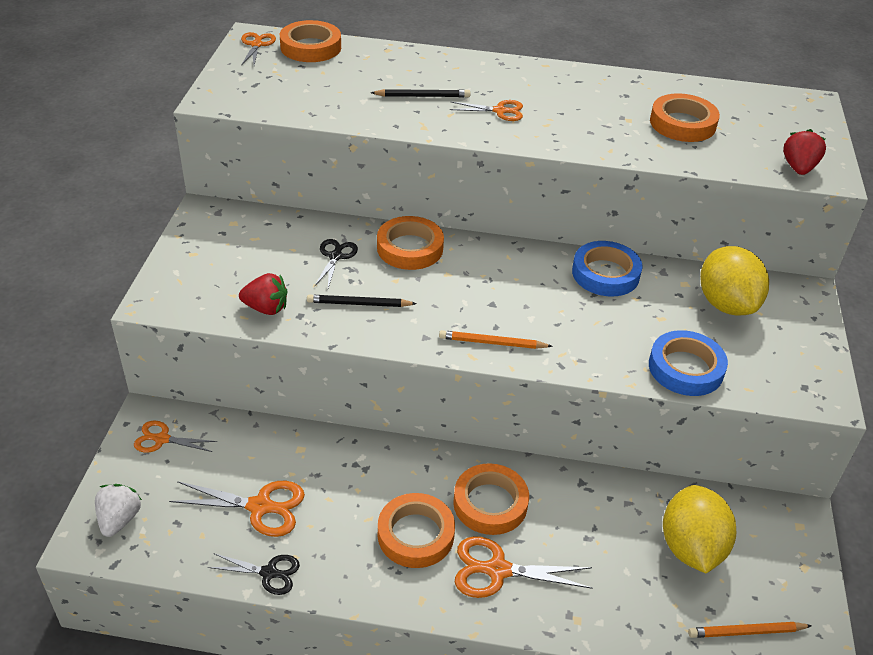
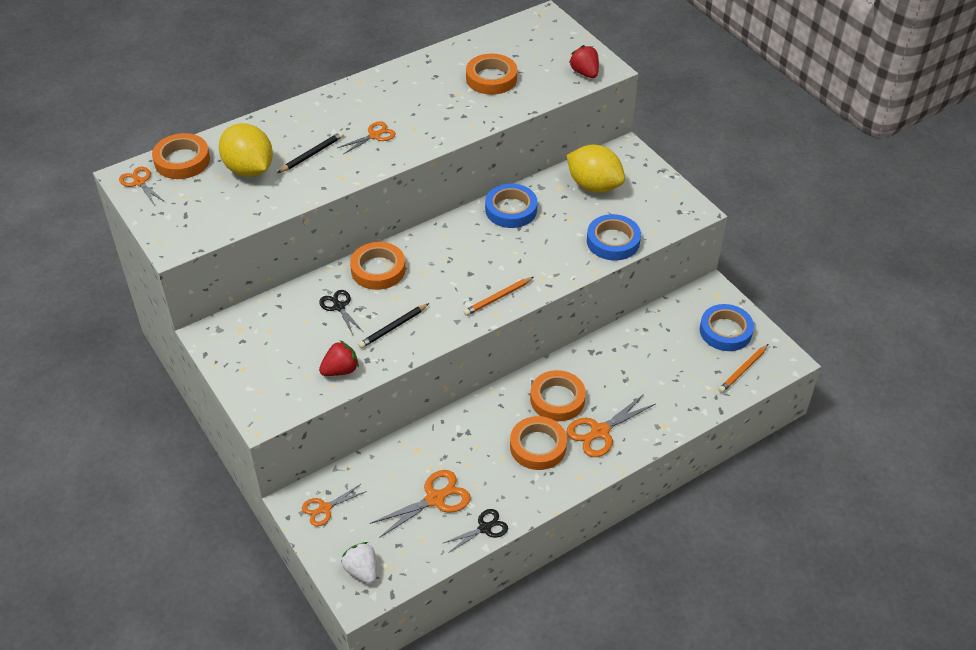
camera: 40 degrees left, 5 degrees up
yellow lemon [663,485,737,574] -> yellow lemon moved to [219,123,273,177]
none -> blue tape [700,304,754,351]

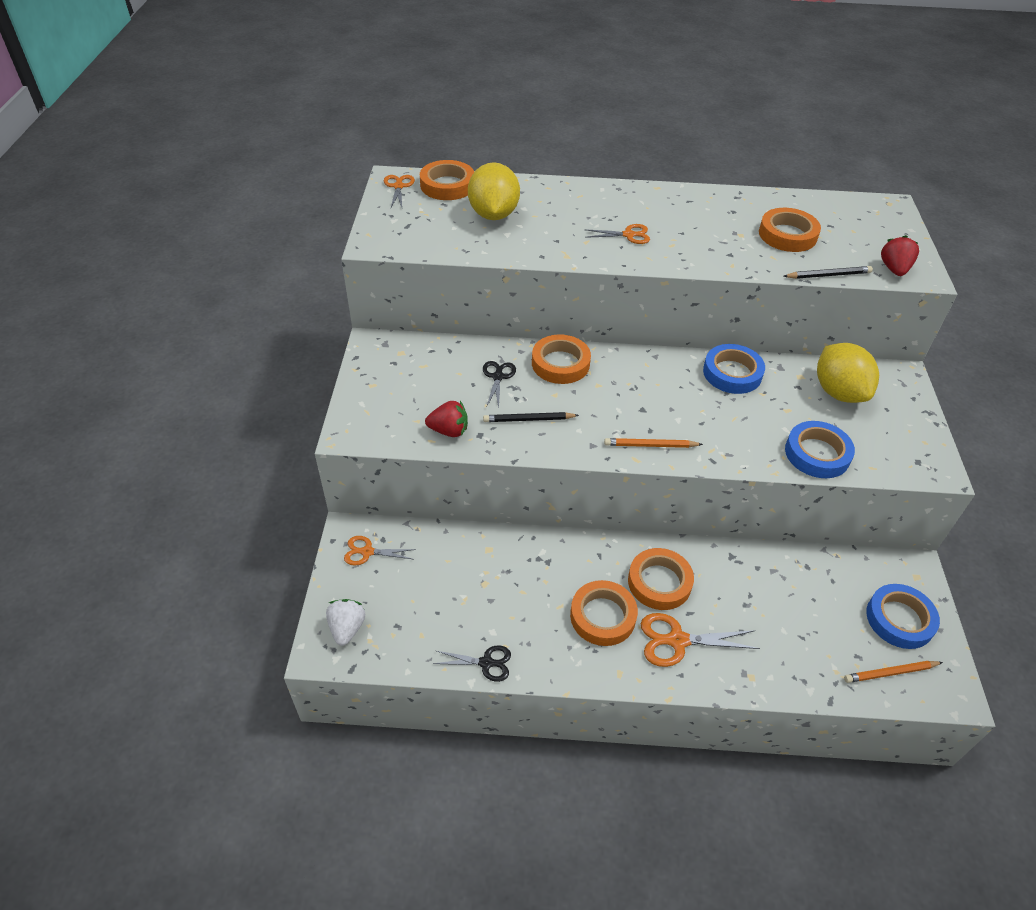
camera: 35 degrees right, 0 degrees up
black pencil [277,132,344,173] -> black pencil moved to [783,266,873,279]
orange scissors [370,470,471,538] -> none

